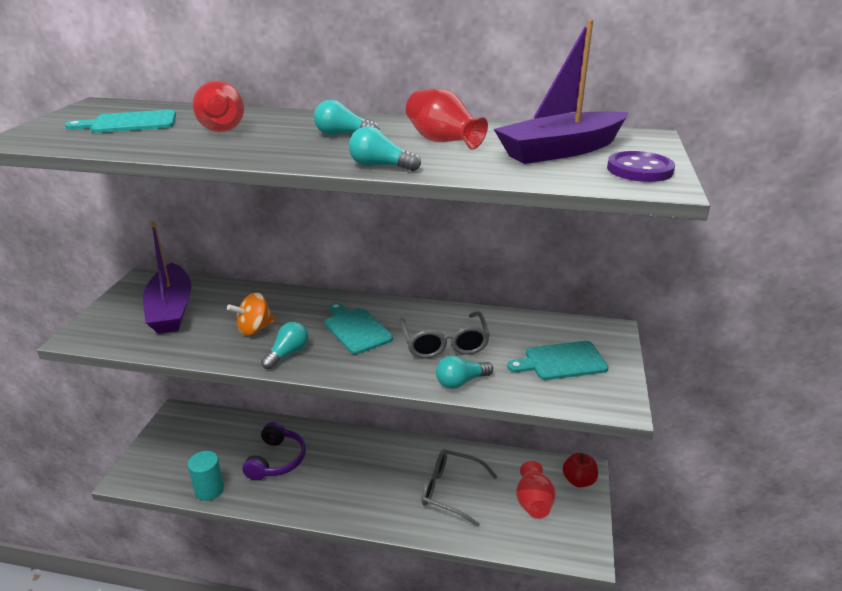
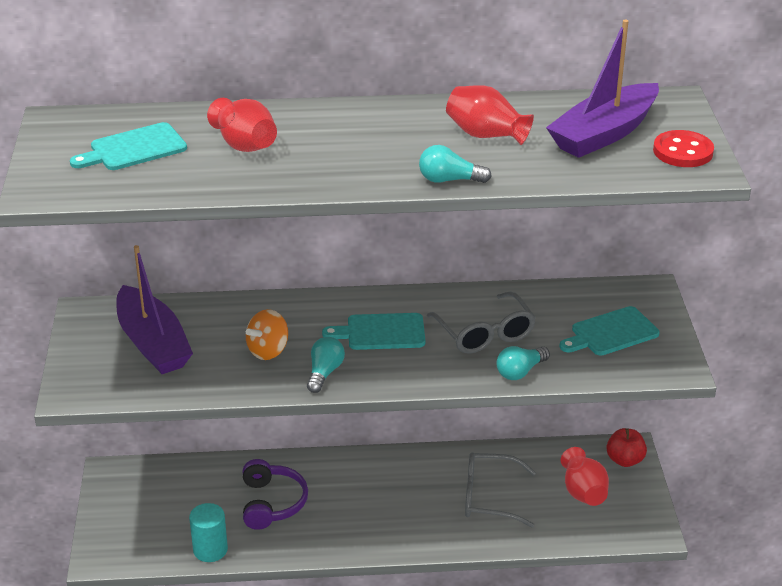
camera: 15 degrees left, 5 degrees up
turquoise light bulb [314,100,380,136] -> none
turquoise cutting board [324,302,393,354] -> turquoise cutting board turned 45 degrees counterclockwise [322,313,425,350]
purple button [607,151,675,182] -> red button [653,130,714,167]

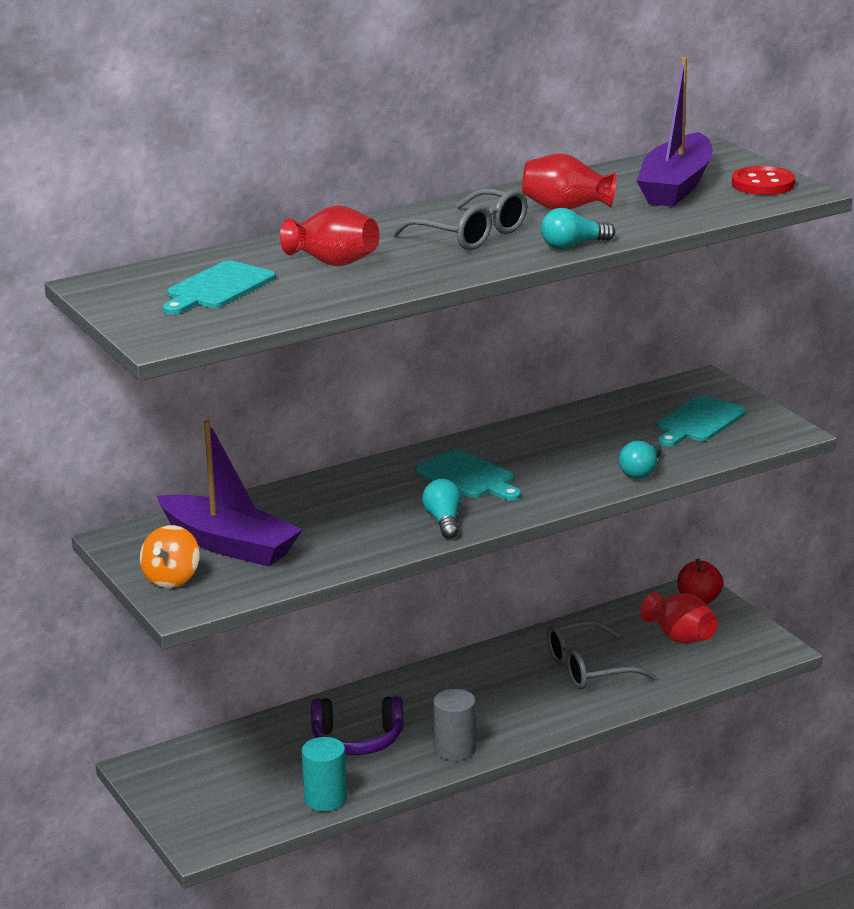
camera: 25 degrees left, 10 degrees down
purple headphones [243,459,308,530] -> purple headphones turned 120 degrees clockwise [311,696,403,755]
orange spinning top [246,309,288,360] -> orange spinning top moved to [140,525,200,588]
turquoise cutting board [322,313,425,350] -> turquoise cutting board turned 105 degrees counterclockwise [416,449,521,501]
grey glasses [427,292,536,354] -> grey glasses moved to [392,188,527,250]
none -> grey cylinder [434,689,476,761]

